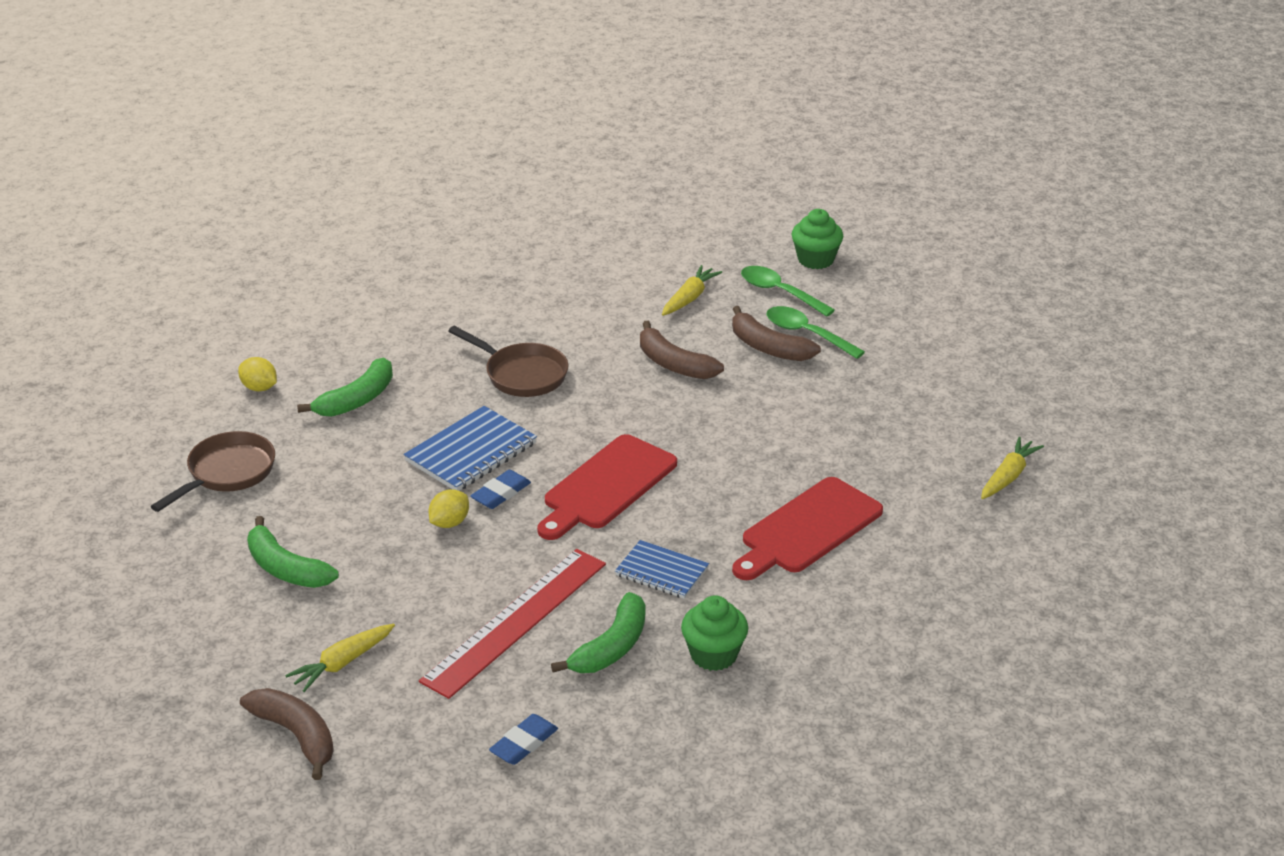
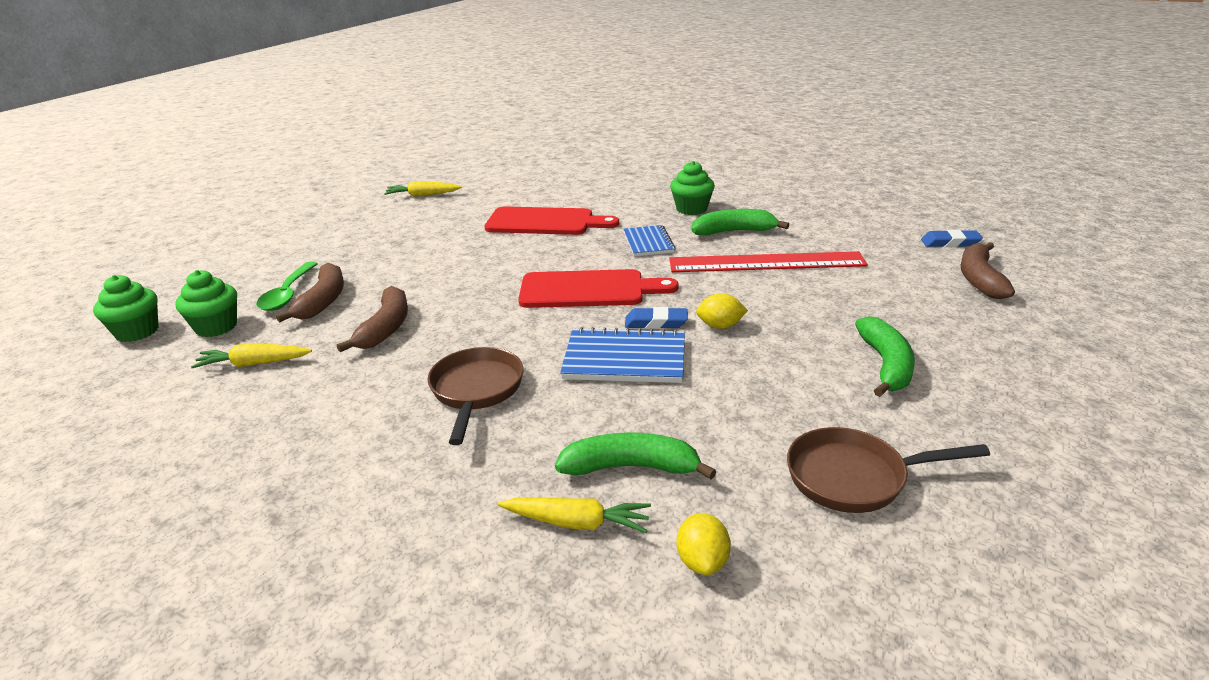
camera: 125 degrees left, 5 degrees down
yellow carrot [285,624,395,692] -> yellow carrot moved to [498,497,651,533]
blue eraser [489,714,558,765] -> blue eraser moved to [921,230,983,247]
green spoon [741,266,835,317] -> green cupcake [176,270,237,337]

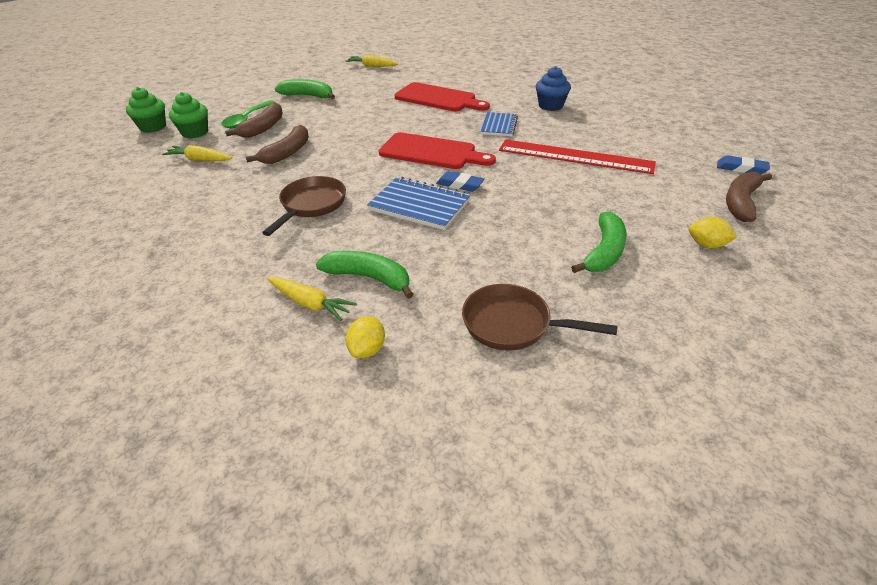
camera: 20 degrees right, 10 degrees up
green cupcake [670,161,715,215] -> blue cupcake [536,66,571,111]
green banana [692,209,789,235] -> green banana moved to [275,79,335,99]
yellow lemon [696,293,748,329] -> yellow lemon moved to [689,217,737,248]

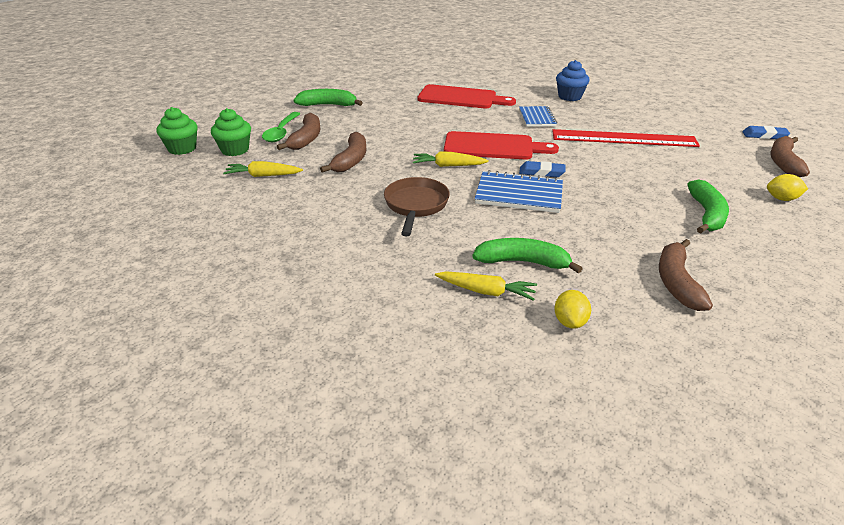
camera: 15 degrees left, 5 degrees down
yellow carrot [346,55,398,67] -> yellow carrot moved to [413,151,489,167]
brown pan [462,284,618,350] -> brown banana [659,239,713,311]

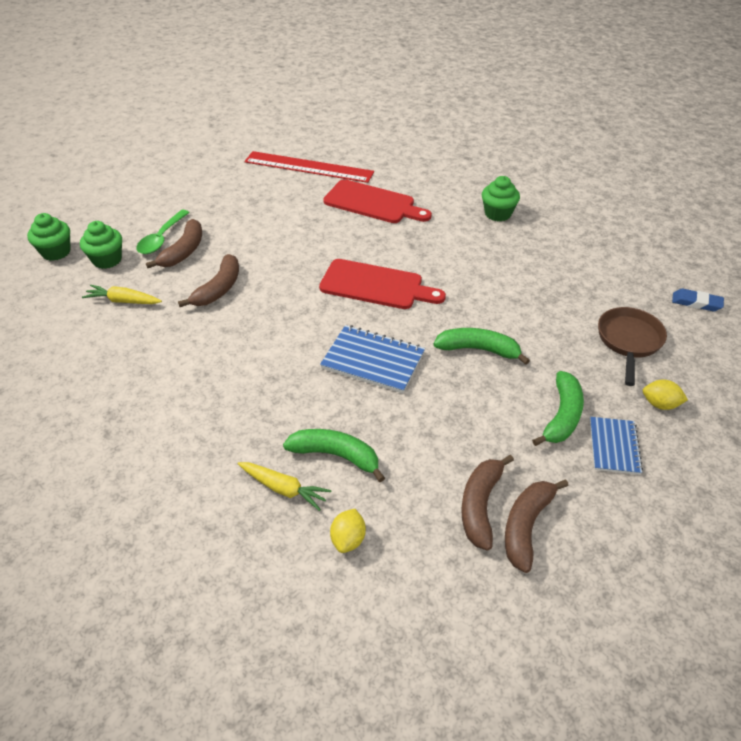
camera: 10 degrees right, 10 degrees up
green banana [294,89,363,106] -> green banana moved to [433,328,530,365]
brown pan [384,177,450,236] -> brown pan moved to [598,307,667,386]
yellow carrot [413,151,489,167] -> none
blue notebook [519,106,557,127] -> blue notebook moved to [590,417,643,475]
blue eraser [519,161,565,177] -> none
red ruler [552,129,700,147] -> red ruler moved to [245,151,374,183]
blue cupcake [556,60,590,101] -> green cupcake [482,176,520,221]
brown banana [770,136,810,177] -> brown banana moved to [505,479,568,573]

